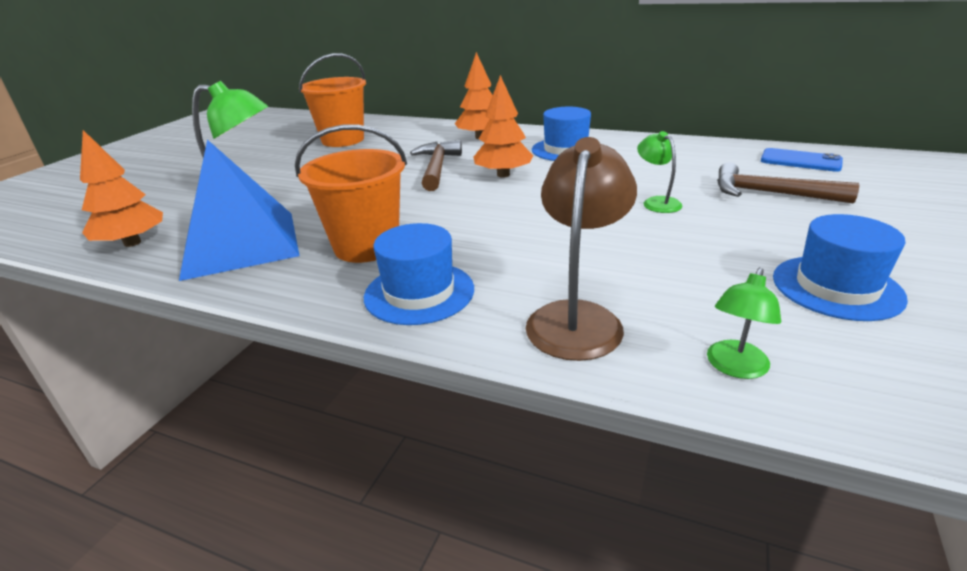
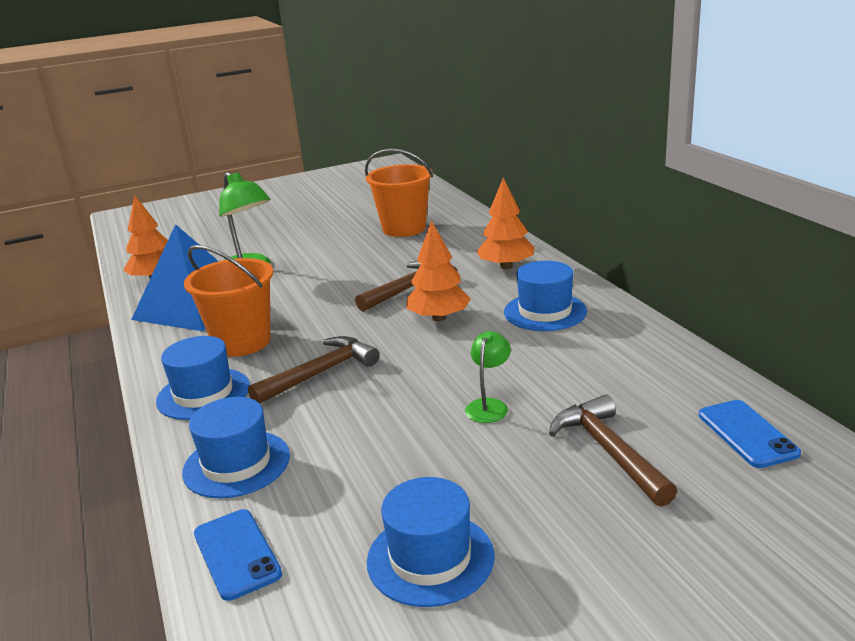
camera: 45 degrees right, 5 degrees down
brown lamp [526,137,637,361] -> blue hat [182,397,290,498]
green lamp [707,268,781,379] -> blue phone [194,509,282,601]
none -> brown hammer [248,336,379,404]

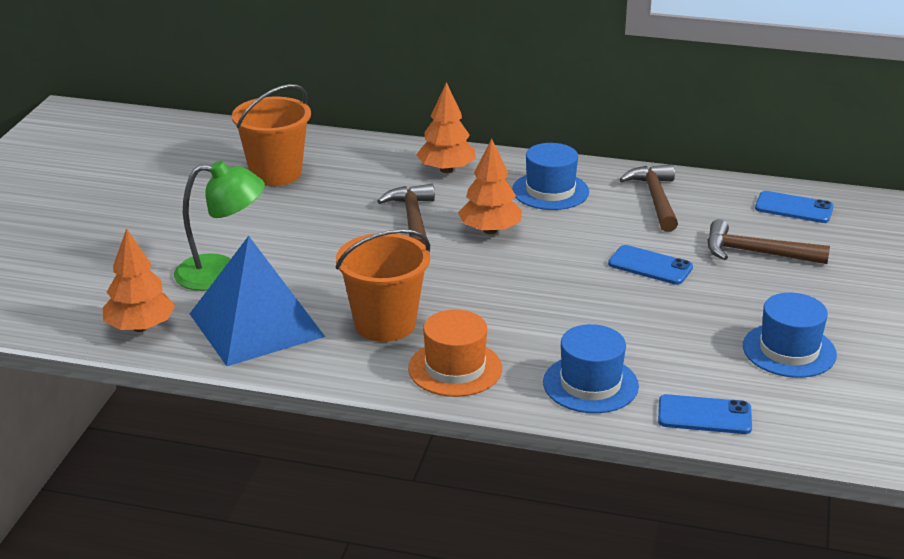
camera: 55 degrees left, 5 degrees up
blue hat [156,336,250,420] -> orange hat [408,310,502,397]
brown hammer [248,336,379,404] -> brown hammer moved to [619,164,678,232]
green lamp [465,331,511,423] -> blue phone [608,245,693,285]

